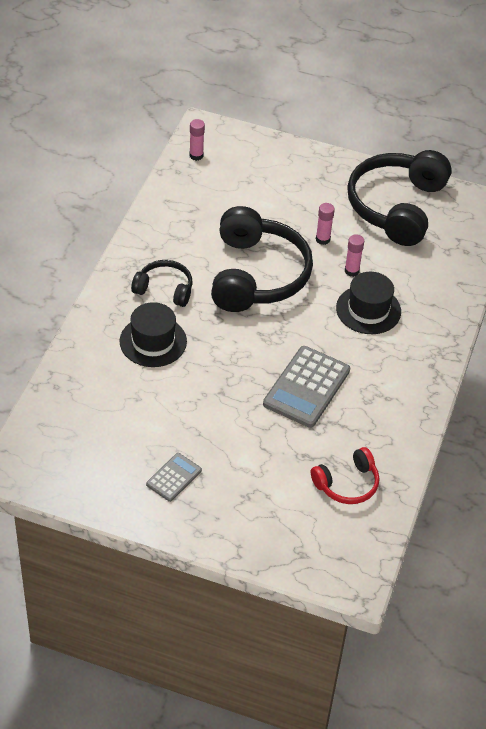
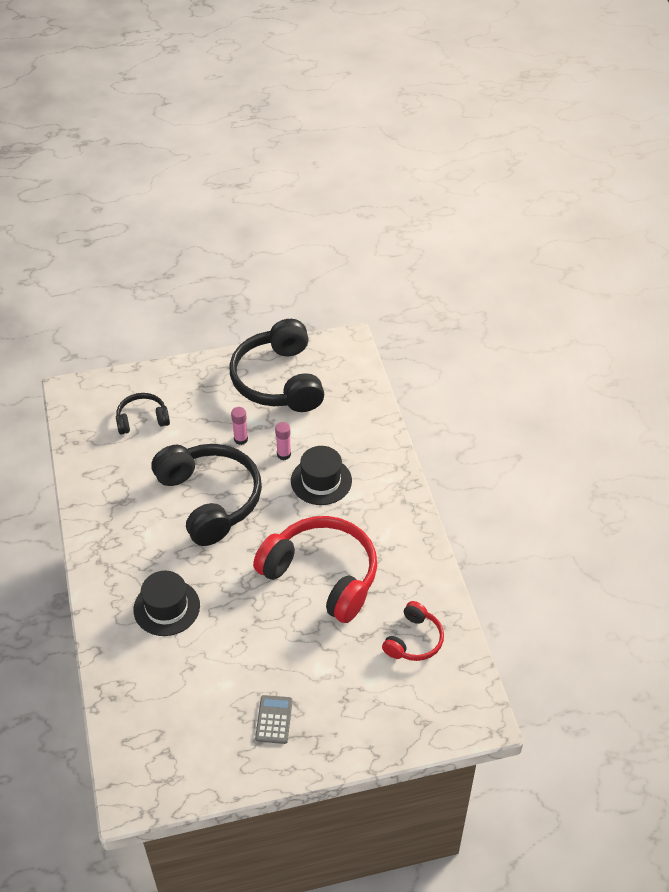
camera: 30 degrees left, 0 degrees up
black headphones [131,260,193,307] -> black headphones moved to [116,393,170,435]
pink glue stick [189,119,205,161] -> none
grey calculator [263,346,350,428] -> red headphones [253,516,377,623]

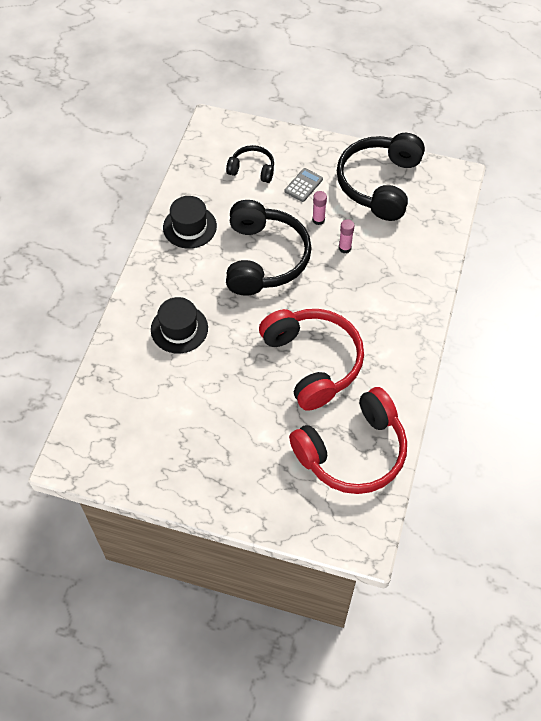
camera: 30 degrees right, 10 degrees up
grey calculator [255,695,293,744] -> grey calculator moved to [285,168,323,202]
black hat [291,446,352,505] -> black hat moved to [163,196,217,249]
red headphones [382,601,444,661] -> red headphones [289,387,407,494], size x1.97

